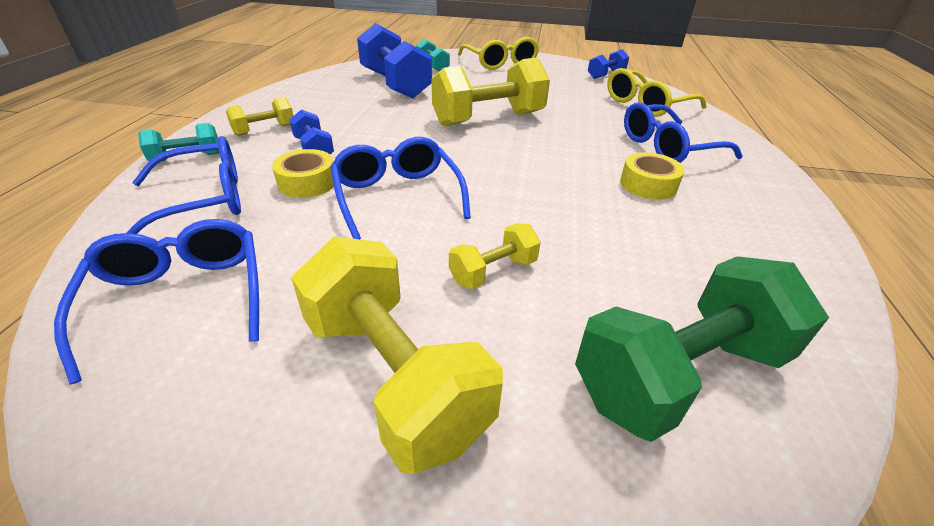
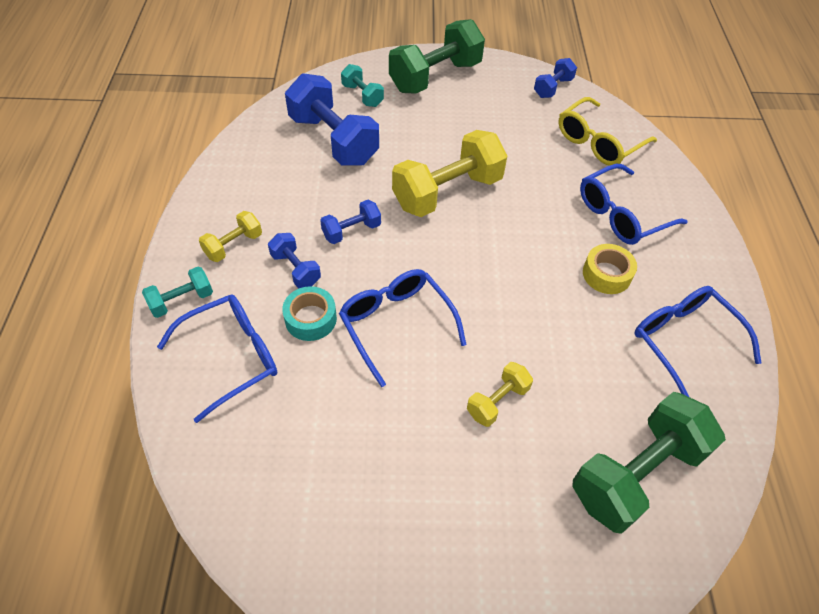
camera: 10 degrees left, 15 degrees up
blue glasses [54,219,259,384] -> blue glasses moved to [634,286,761,397]
yellow tape [272,149,334,198] -> turquoise tape [282,286,337,341]
yellow dumbbell [291,236,503,474] -> none
yellow glasses [458,37,539,70] -> green dumbbell [389,19,485,94]
none -> blue dumbbell [320,200,381,244]

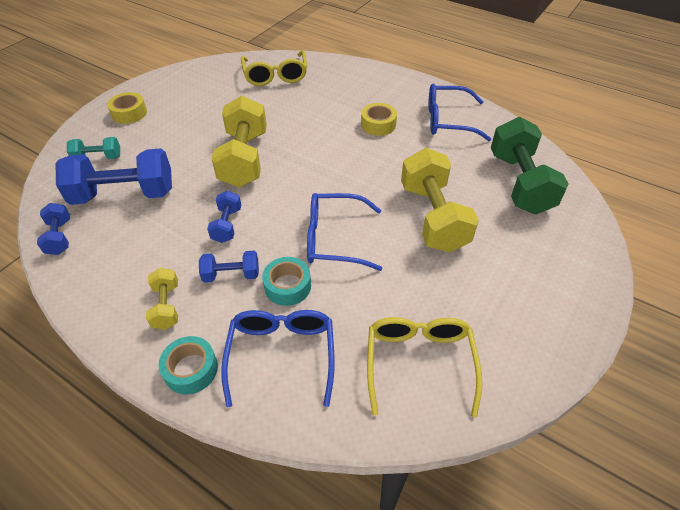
camera: 55 degrees left, 5 degrees down
turquoise dumbbell [142,267,213,318] -> turquoise tape [158,336,218,395]
green dumbbell [389,19,485,94] -> yellow tape [107,92,147,124]
yellow dumbbell [467,362,533,427] -> yellow dumbbell [401,148,479,252], size x2.01
blue dumbbell [534,58,577,98] -> blue dumbbell moved to [37,203,70,255]
blue glasses [580,164,688,245] -> none
none -> yellow glasses [367,317,482,417]

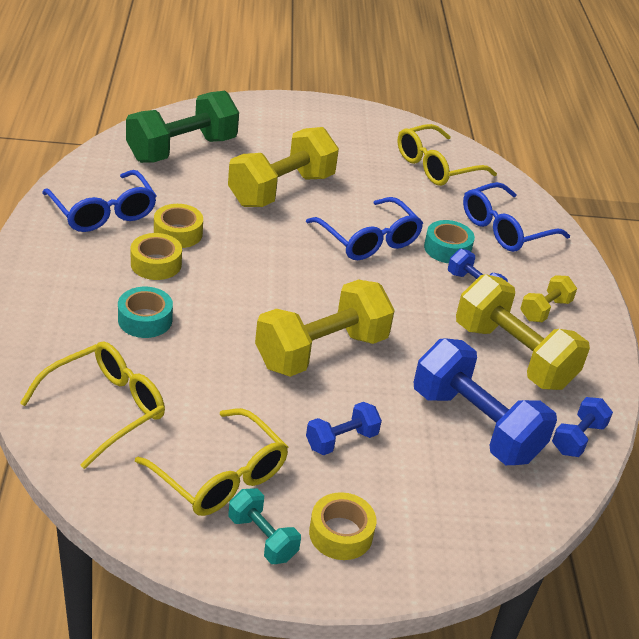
camera: 130 degrees left, 10 degrees down
turquoise dumbbell [67,137,120,159] -> turquoise dumbbell moved to [228,488,301,564]
turquoise tape [158,336,218,395] -> turquoise tape moved to [118,287,173,338]
blue dumbbell [207,191,241,243] -> blue dumbbell moved to [306,402,382,455]
none -> yellow glasses [135,408,288,516]
none -> yellow tape [154,204,203,248]
none -> yellow dumbbell [456,274,590,390]

